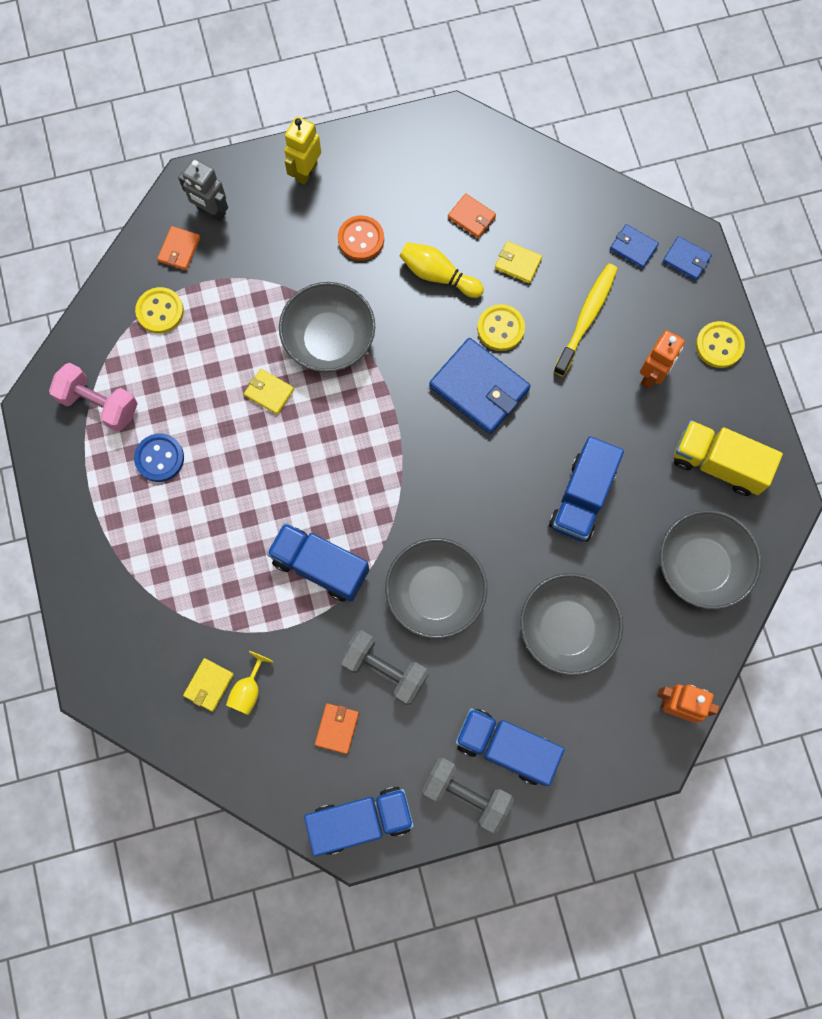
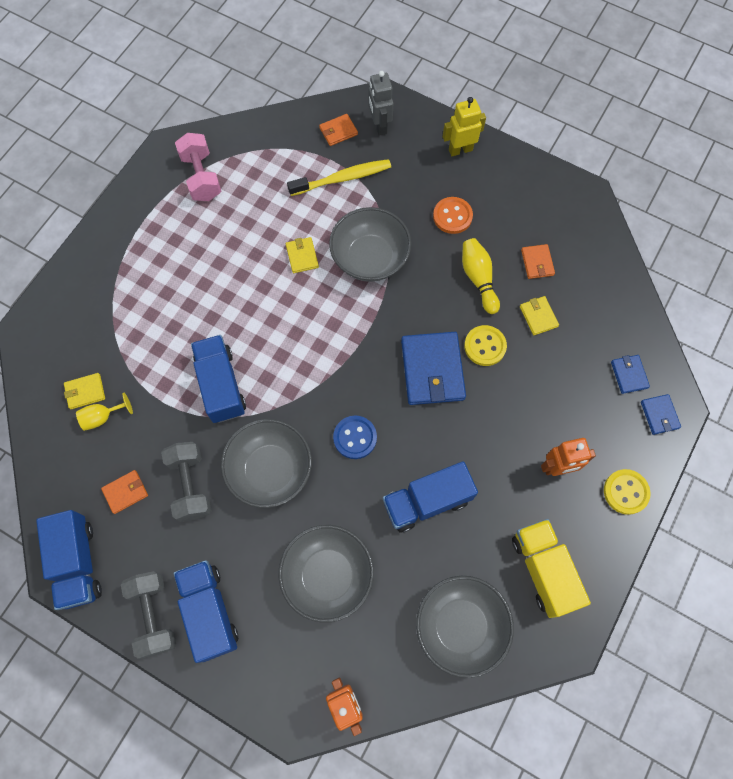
camera: 45 degrees right, 5 degrees down
blue button [134,434,184,482] -> blue button moved to [333,416,377,459]
yellow button [135,287,184,333] -> none
blue truck [304,787,414,856] -> blue truck turned 45 degrees clockwise [36,510,102,610]
yellow toothbrush [553,263,618,376] -> yellow toothbrush moved to [287,159,391,196]

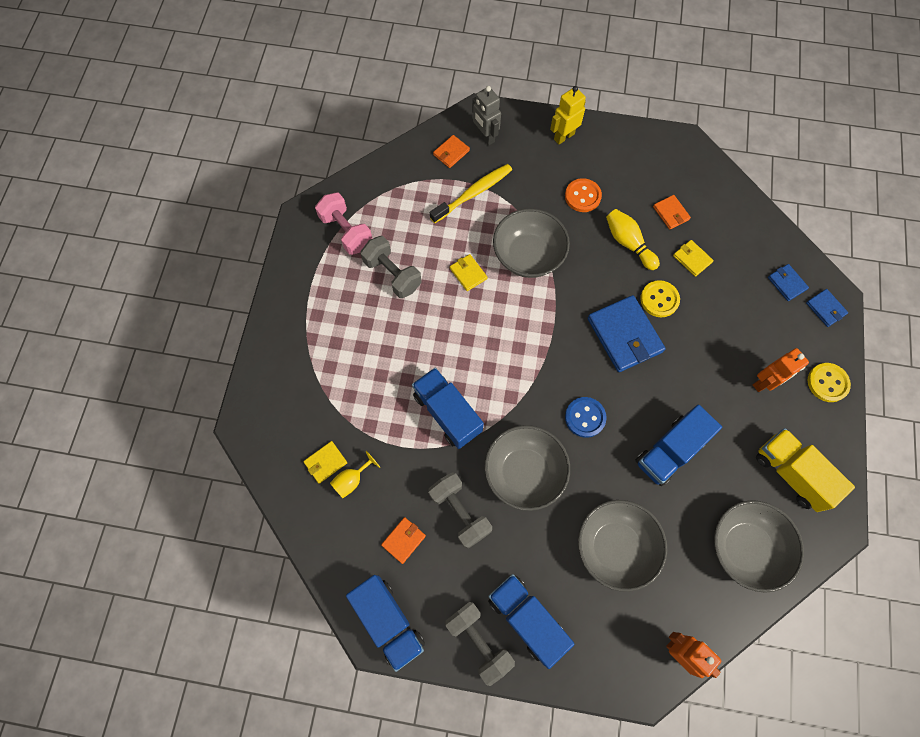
camera: 20 degrees left, 0 degrees up
none -> grey dumbbell [361,236,422,298]

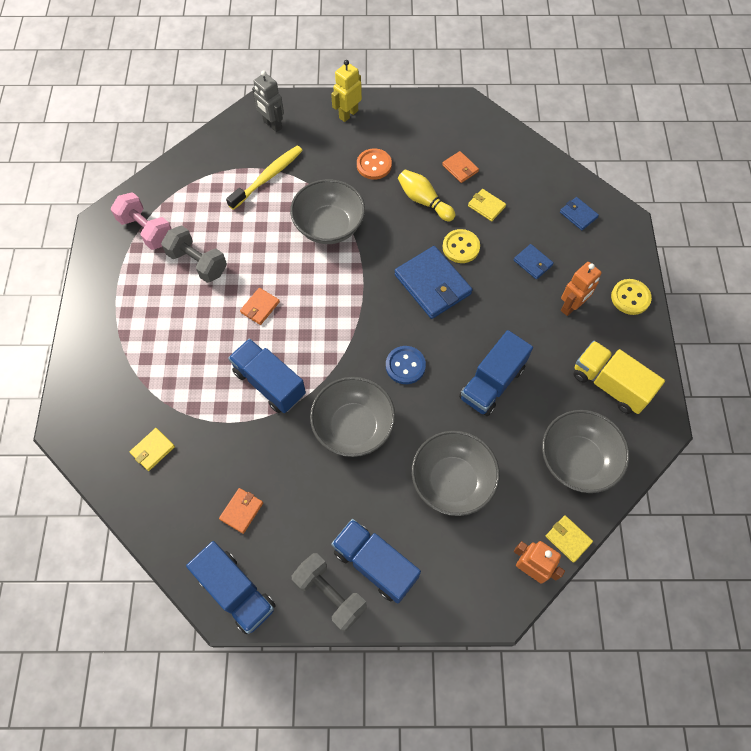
camera: 10 degrees left, 5 degrees down
yellow goblet [330,451,380,498] -> none
grey dumbbell [428,472,492,549] -> none
orange wallet [433,135,470,168] -> orange wallet moved to [240,288,280,325]
yellow wallet [450,254,487,291] -> yellow wallet moved to [546,515,593,563]
blue wallet [806,289,848,327] -> blue wallet moved to [514,244,554,279]

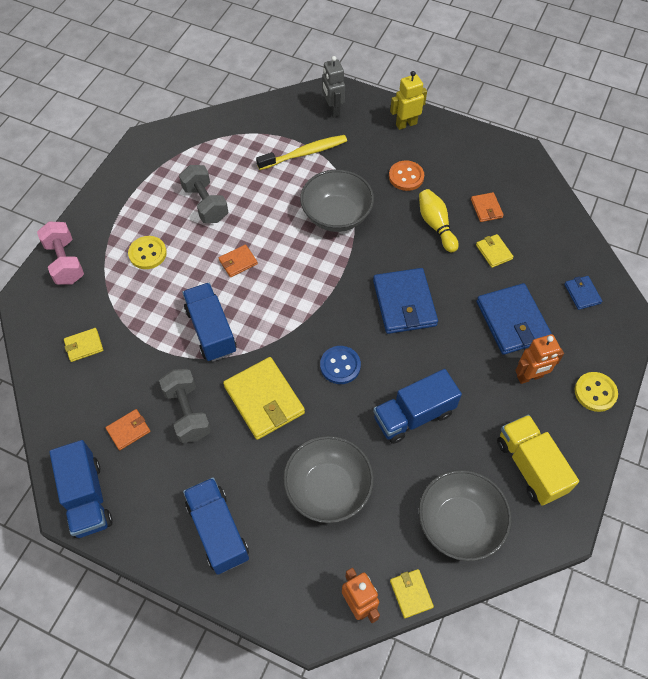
camera: 25 degrees right, 5 degrees down
pink dumbbell [111,192,172,250] -> pink dumbbell moved to [37,222,84,285]
grey dumbbell [292,553,367,631] -> grey dumbbell moved to [159,369,211,443]
grey bowl [310,377,395,457] -> yellow wallet [223,357,305,440]
yellow button [443,229,480,263] -> yellow button moved to [128,236,167,269]
blue wallet [514,244,554,279] -> blue wallet [477,283,552,355], size x2.00

